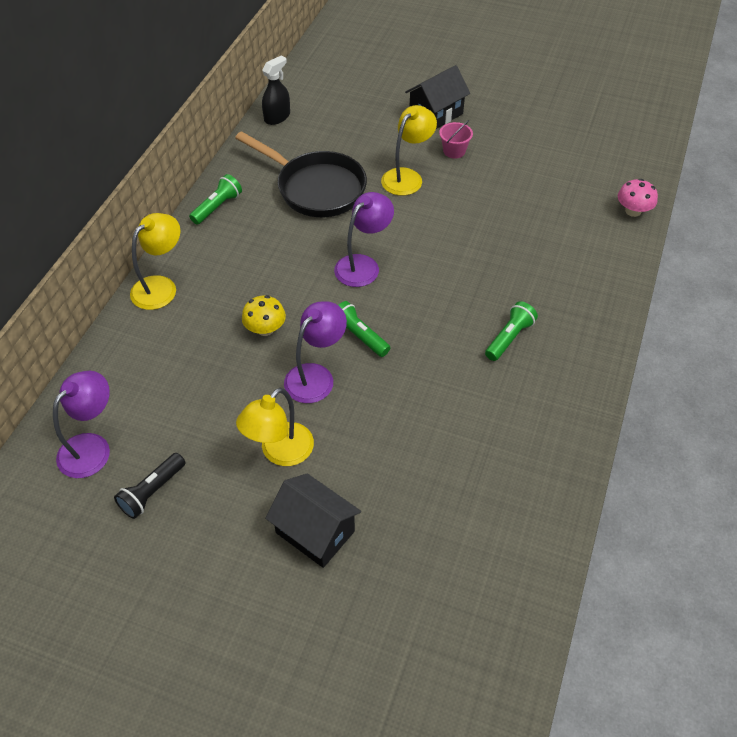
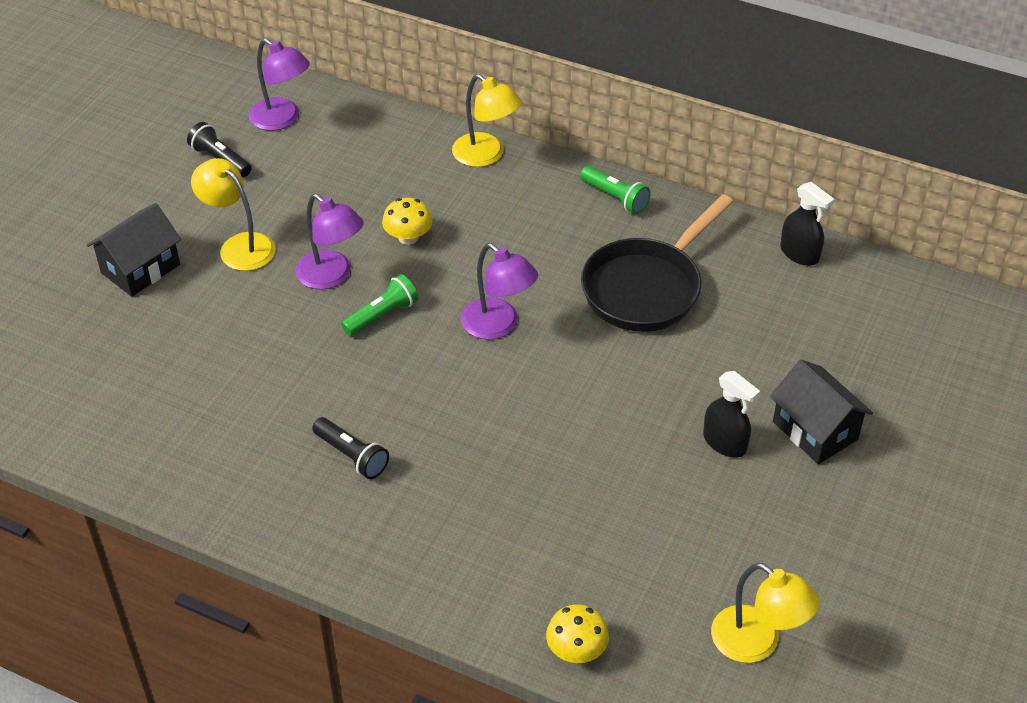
camera: 95 degrees right, 5 degrees down
yellow lamp [381,105,437,196] -> yellow lamp moved to [711,562,820,663]
pink bucket [439,120,473,159] -> black spray bottle [703,371,760,457]
green flashlight [485,301,538,361] -> black flashlight [312,417,389,479]
pink mushroom [618,179,658,217] -> yellow mushroom [546,604,609,663]

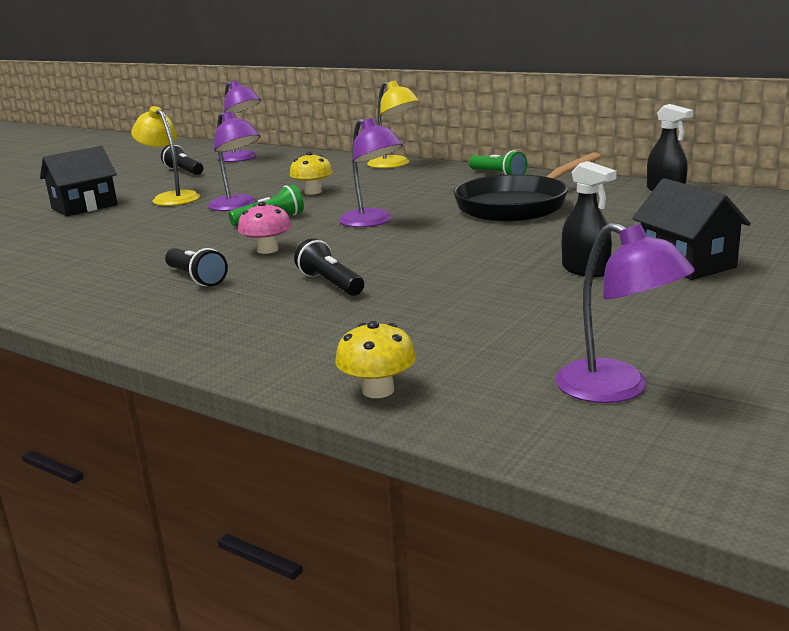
camera: 10 degrees right, 25 degrees down
yellow lamp [711,562,820,663] -> purple lamp [555,222,695,403]
none -> pink mushroom [238,202,292,254]
none -> black flashlight [294,238,364,296]

